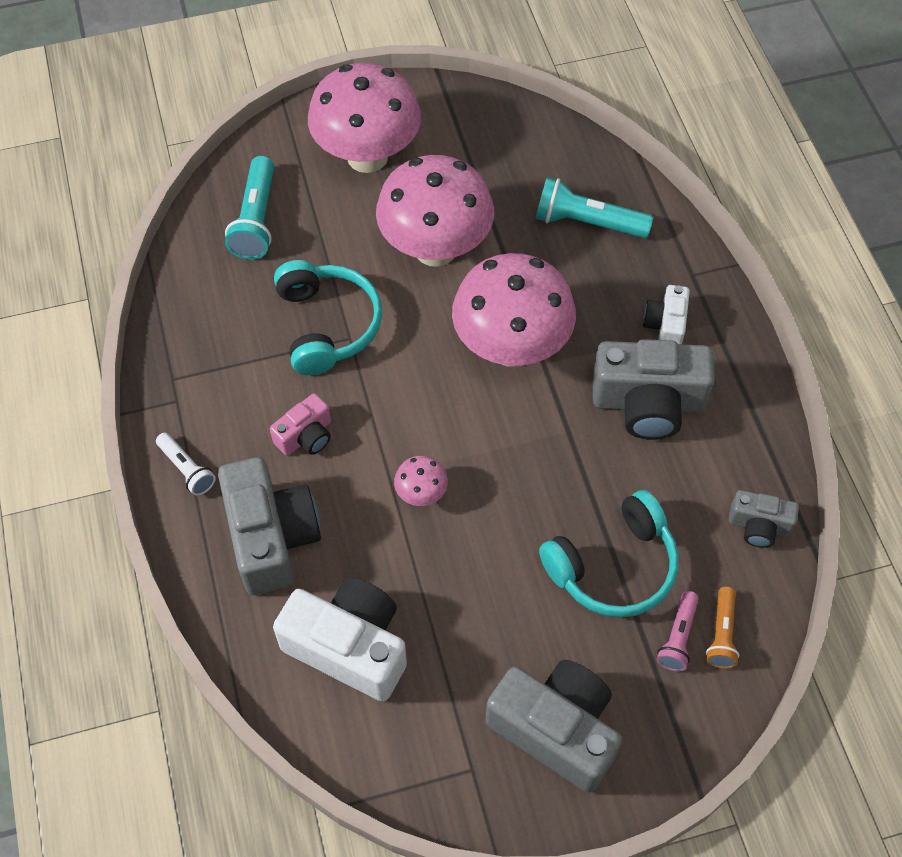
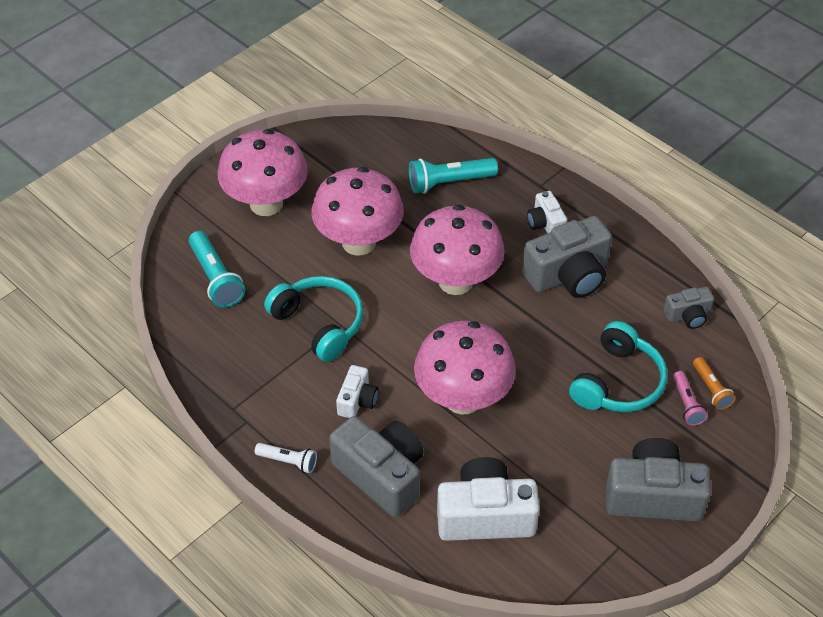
camera: 30 degrees left, 10 degrees down
pink camera [270,393,331,456] -> white camera [336,365,379,418]
pink mushroom [394,456,448,506] -> pink mushroom [414,321,516,415], size x2.40

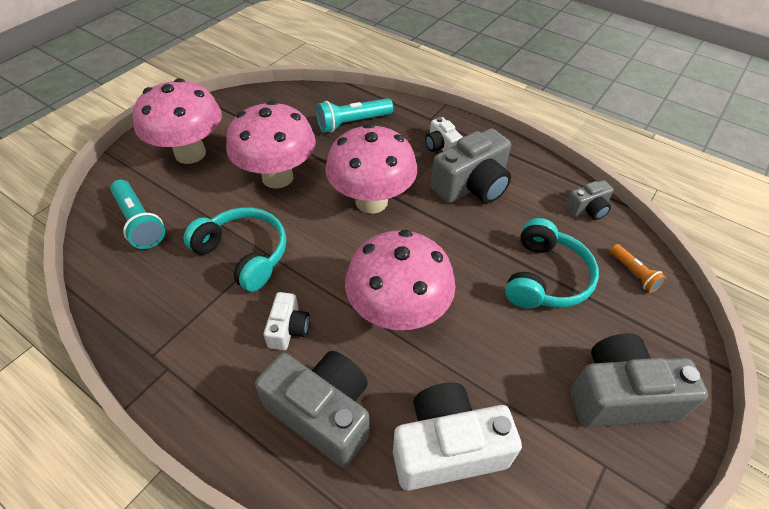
camera: 10 degrees left, 0 degrees up
white flashlight [255,443,317,473] -> none
pink flashlight [673,371,708,426] -> none

